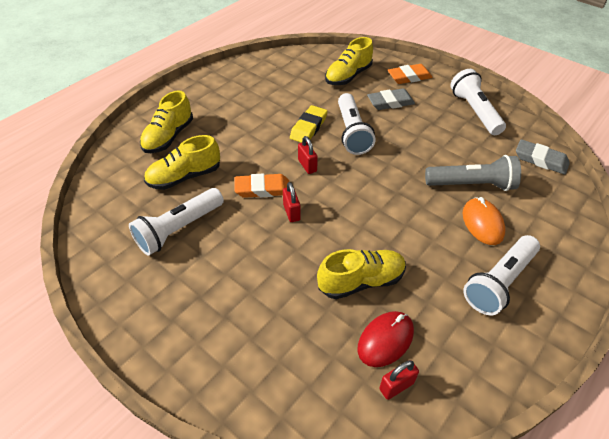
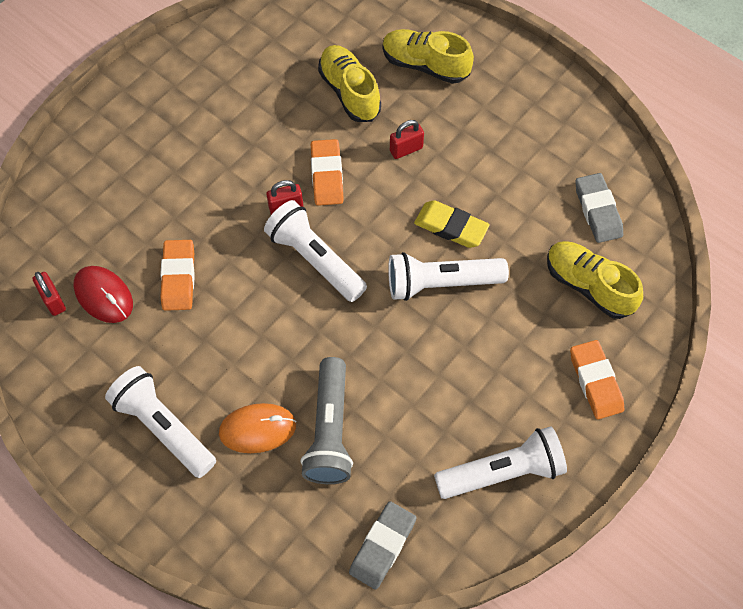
camera: 90 degrees right, 15 degrees up
white flashlight [129,188,224,255] -> white flashlight moved to [264,200,367,302]
red padlock [298,136,318,174] -> red padlock moved to [390,120,424,159]
yellow shoe [317,249,406,299] -> orange eraser [160,240,195,311]
grey eraser [367,89,415,110] -> grey eraser moved to [575,173,623,243]

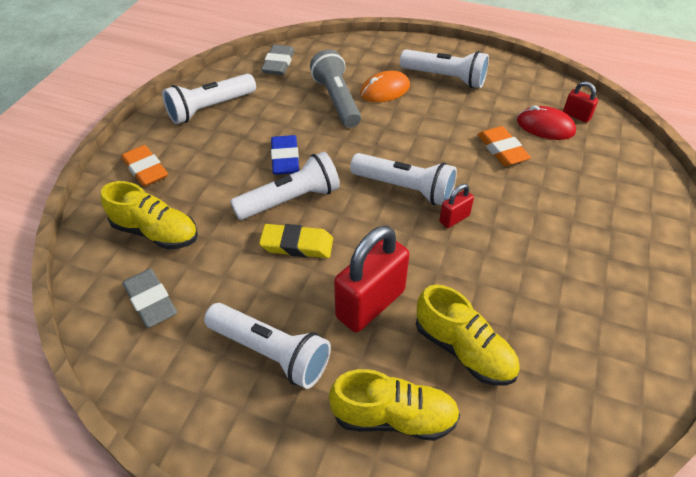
camera: 160 degrees right, 15 degrees down
orange eraser [311,139,344,206] -> none
red padlock [390,120,424,159] -> red padlock [334,225,410,332], size x2.07
none -> white flashlight [204,303,331,389]
none -> blue eraser [271,135,299,175]

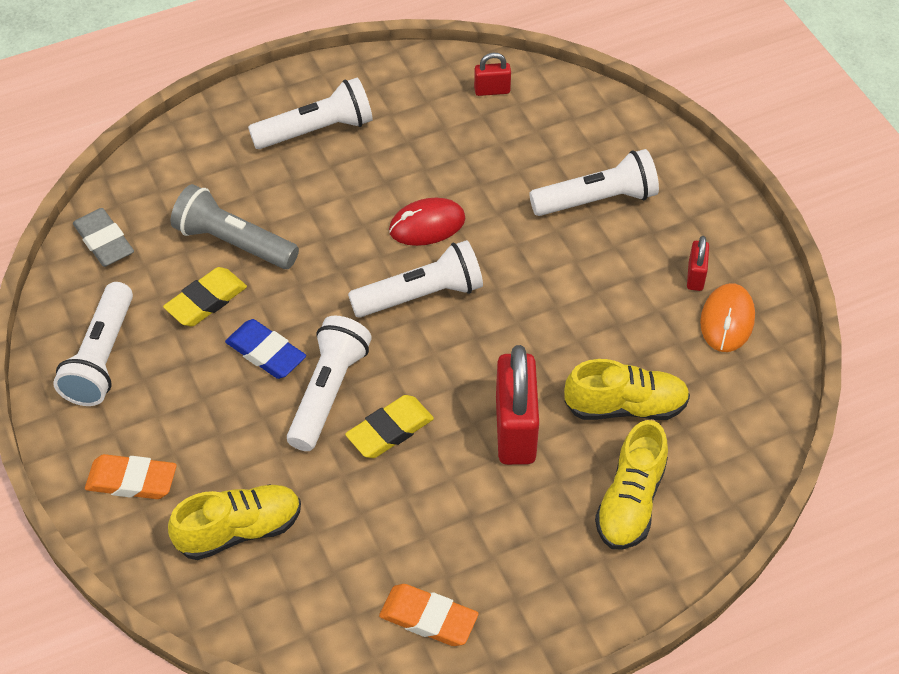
camera: 45 degrees left, 5 degrees up
grey eraser [123,269,177,328] -> none
white flashlight [204,303,331,389] -> white flashlight moved to [529,149,659,216]
yellow shoe [329,369,460,441] -> yellow shoe turned 150 degrees clockwise [595,420,668,550]
orange mouse [360,71,410,102] -> orange mouse moved to [700,283,755,352]
red padlock [439,184,474,228] -> red padlock moved to [687,236,709,291]
orange eraser [477,126,531,166] -> orange eraser moved to [379,584,479,646]
red mouse [517,105,576,140] -> red mouse moved to [389,198,466,246]
none -> yellow eraser [163,267,247,326]

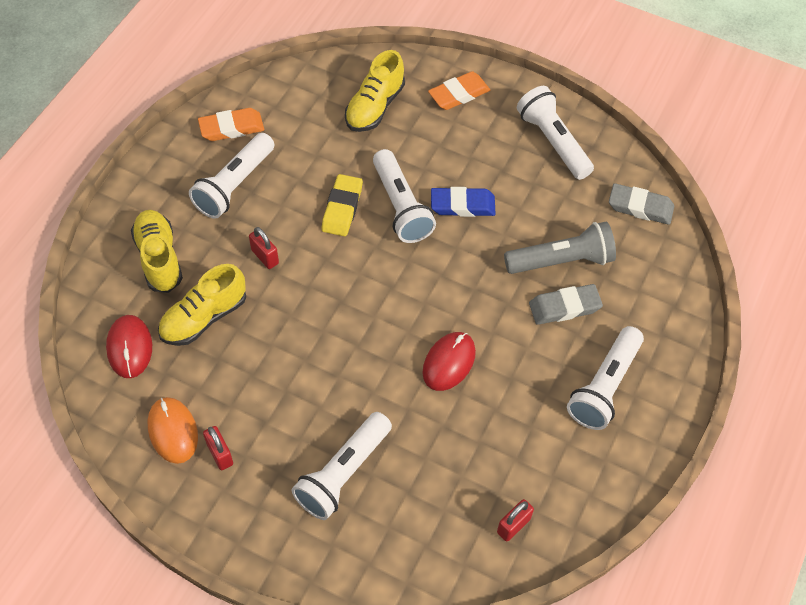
camera: 140 degrees right, 5 degrees up
yellow eraser [163,267,247,326] -> none
white flashlight [348,240,483,318] -> white flashlight moved to [189,133,274,219]
red padlock [496,345,539,465] -> red padlock [249,227,279,269], size x0.48
none -> red mouse [106,315,152,378]
none -> grey eraser [529,284,603,325]

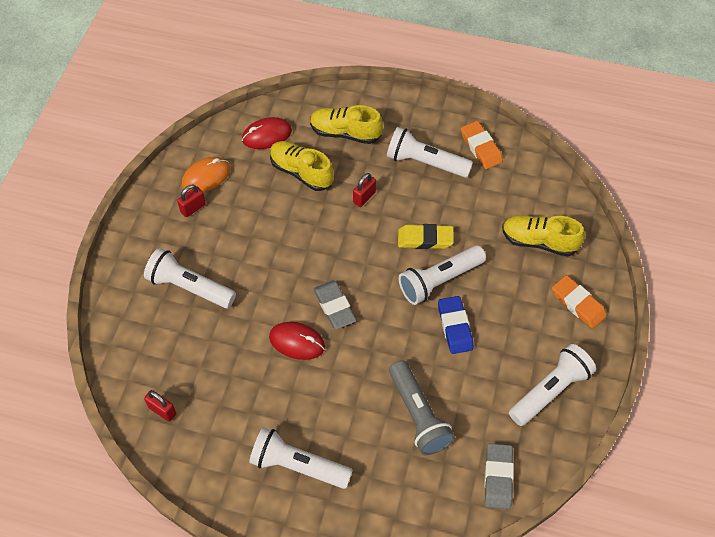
camera: 80 degrees right, 0 degrees up
yellow shoe [131,210,183,293] -> yellow shoe turned 135 degrees counterclockwise [310,105,383,144]
grey eraser [529,284,603,325] -> grey eraser moved to [314,280,356,329]

